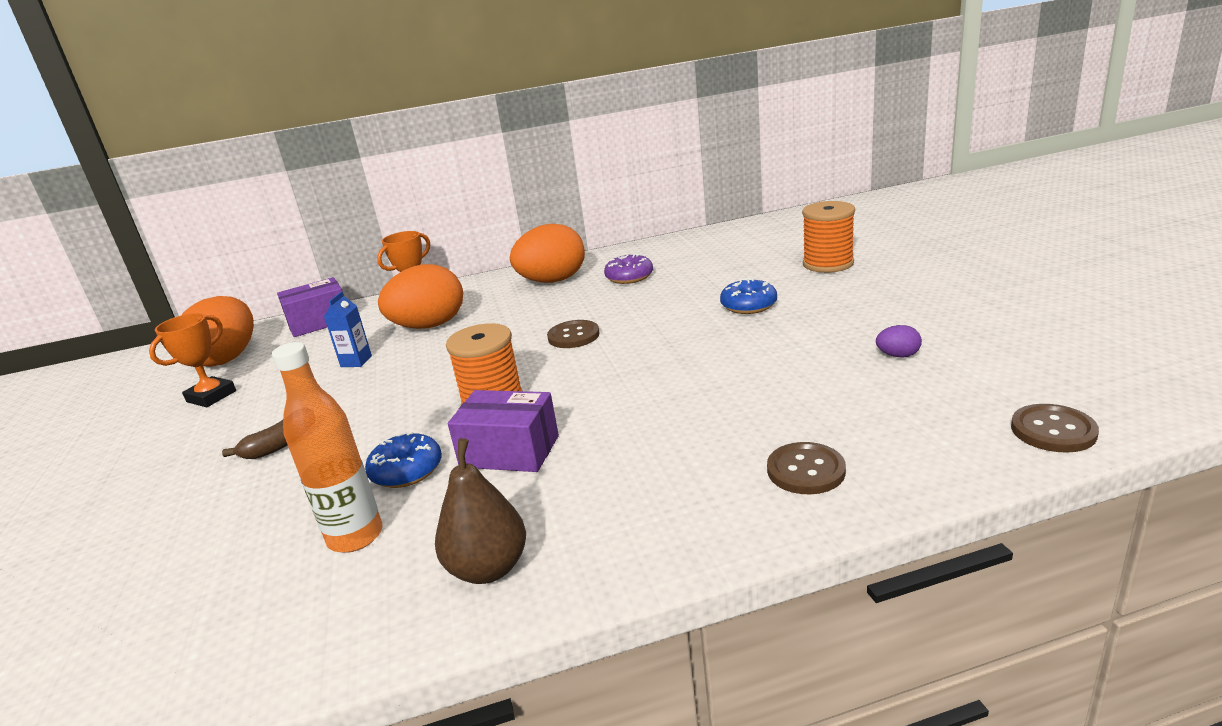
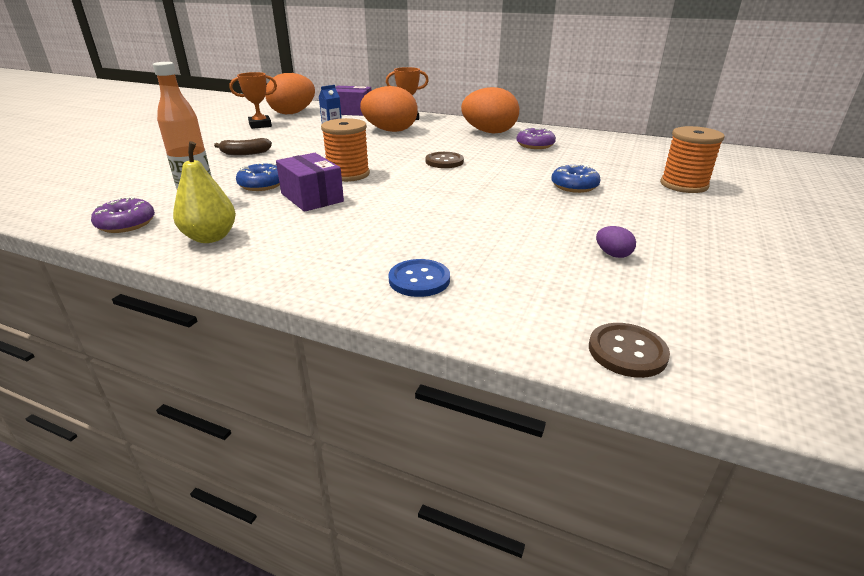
camera: 35 degrees right, 5 degrees up
brown pear [435,438,526,584] -> yellow pear [173,141,236,243]
brown button [767,442,846,494] -> blue button [388,259,450,297]
none -> purple donut [91,197,155,233]

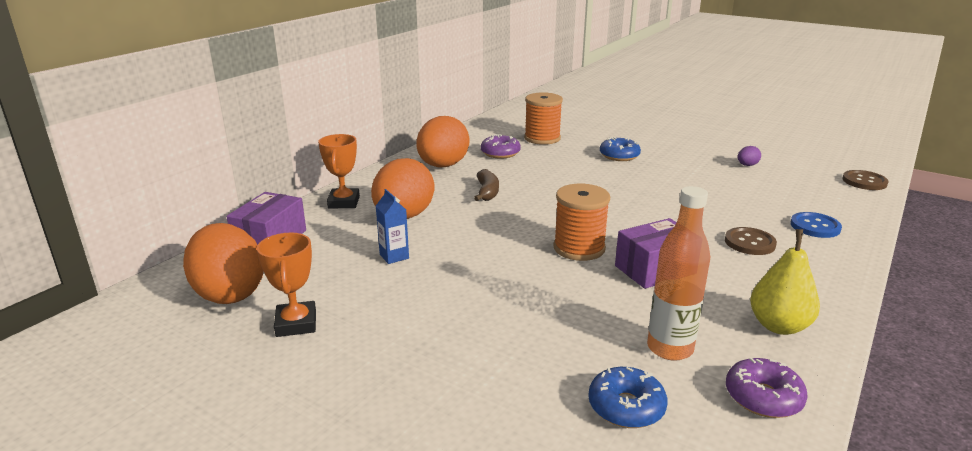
camera: 80 degrees left, 5 degrees down
brown banana [214,138,272,155] -> brown banana moved to [474,169,499,201]
blue donut [236,163,280,191] -> blue donut moved to [588,367,667,428]
brown button [426,152,464,168] -> brown button moved to [725,227,777,255]
orange spool [660,126,725,193] -> orange spool moved to [524,92,563,145]

